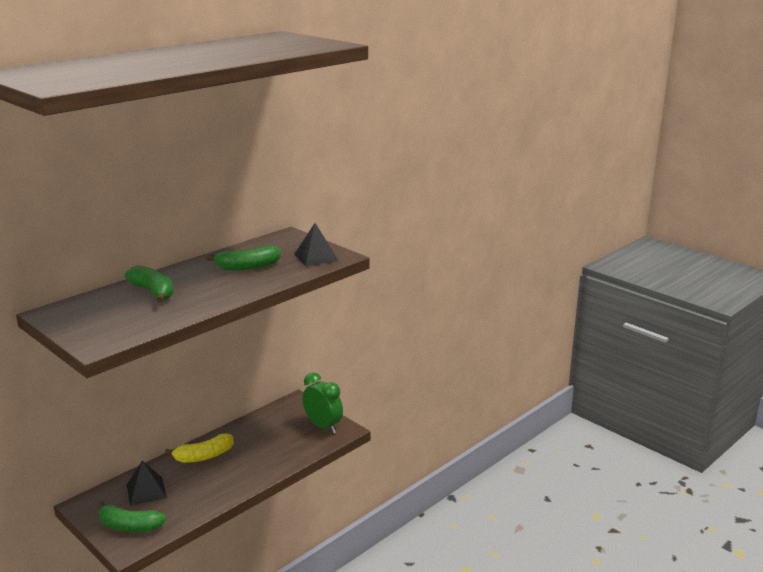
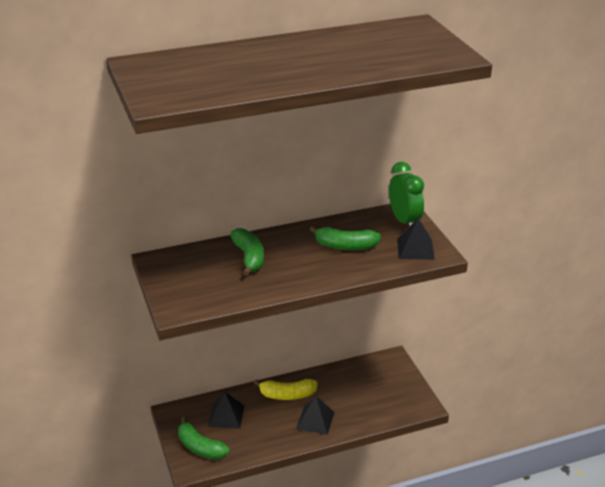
camera: 25 degrees right, 10 degrees up
green clock [302,372,343,433] -> green clock moved to [389,162,424,227]
none -> black pyramid [296,396,335,435]

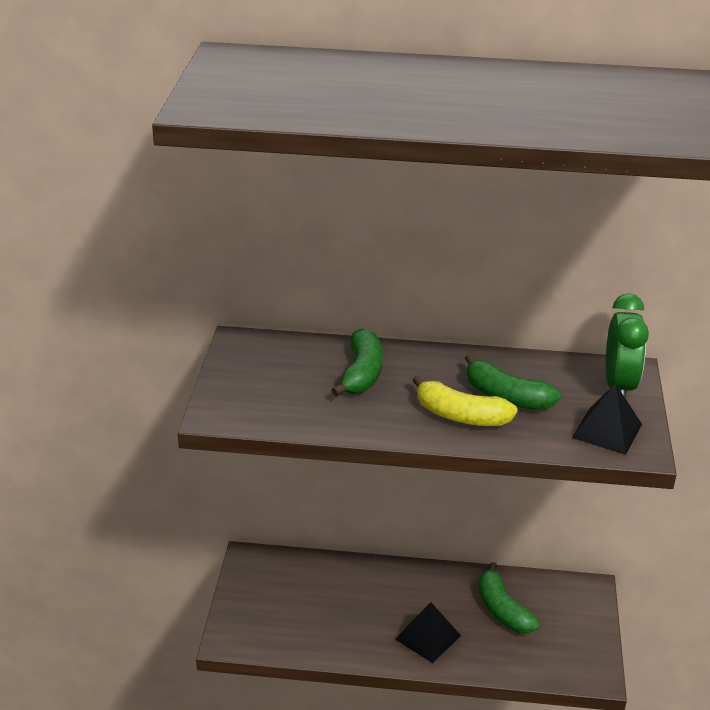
camera: 25 degrees right, 0 degrees up
green banana [178,417,229,459] -> green banana moved to [479,562,539,634]
black pyramid [208,392,244,429] -> none
yellow banana [254,379,318,400] -> yellow banana moved to [412,375,517,426]

